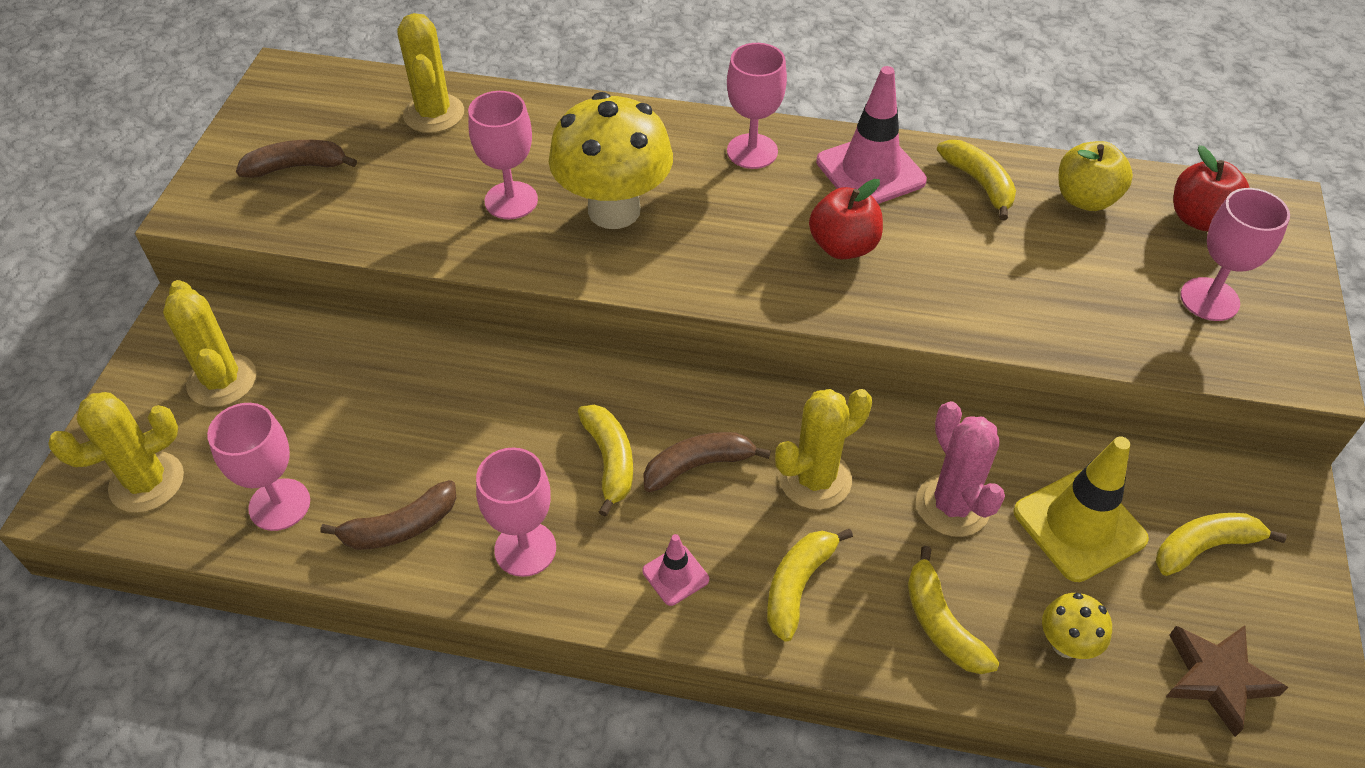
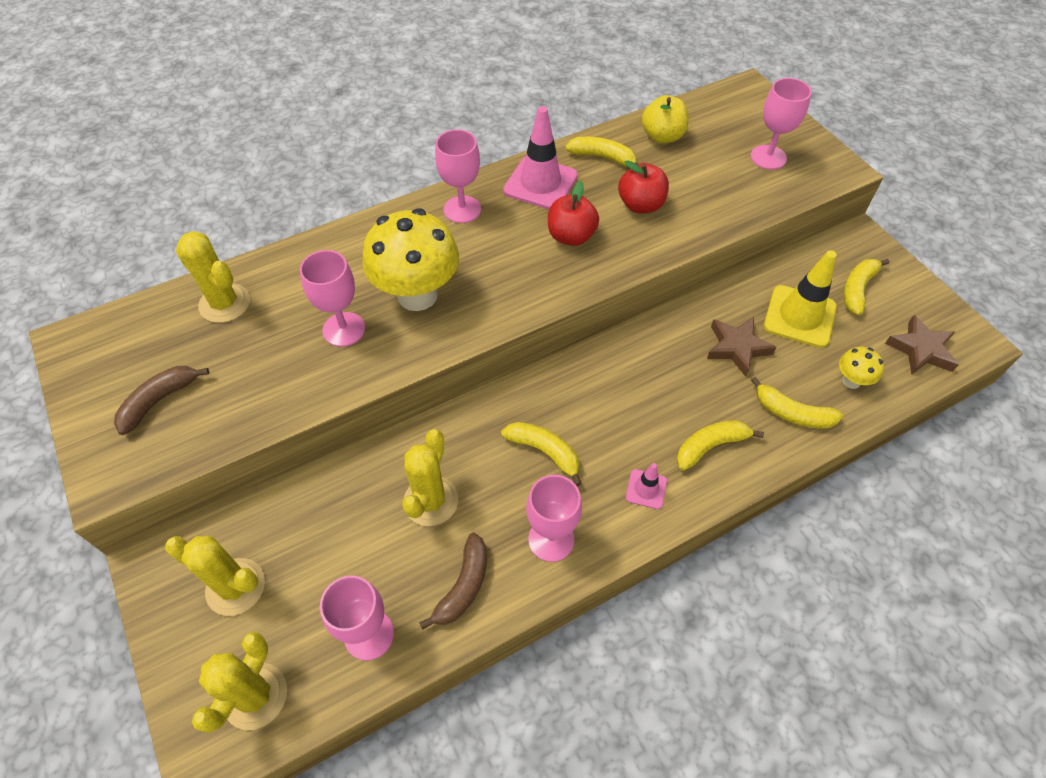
camera: 40 degrees left, 5 degrees up
brown banana [643,432,771,492] -> none
yellow banana [767,529,853,642] -> yellow banana turned 75 degrees clockwise [677,420,764,471]
yellow cactus [775,389,872,510] -> yellow cactus moved to [403,429,458,526]
pink cactus [916,401,1005,537] -> brown star [707,317,777,377]
red apple [1173,145,1250,231] -> red apple moved to [618,160,669,213]

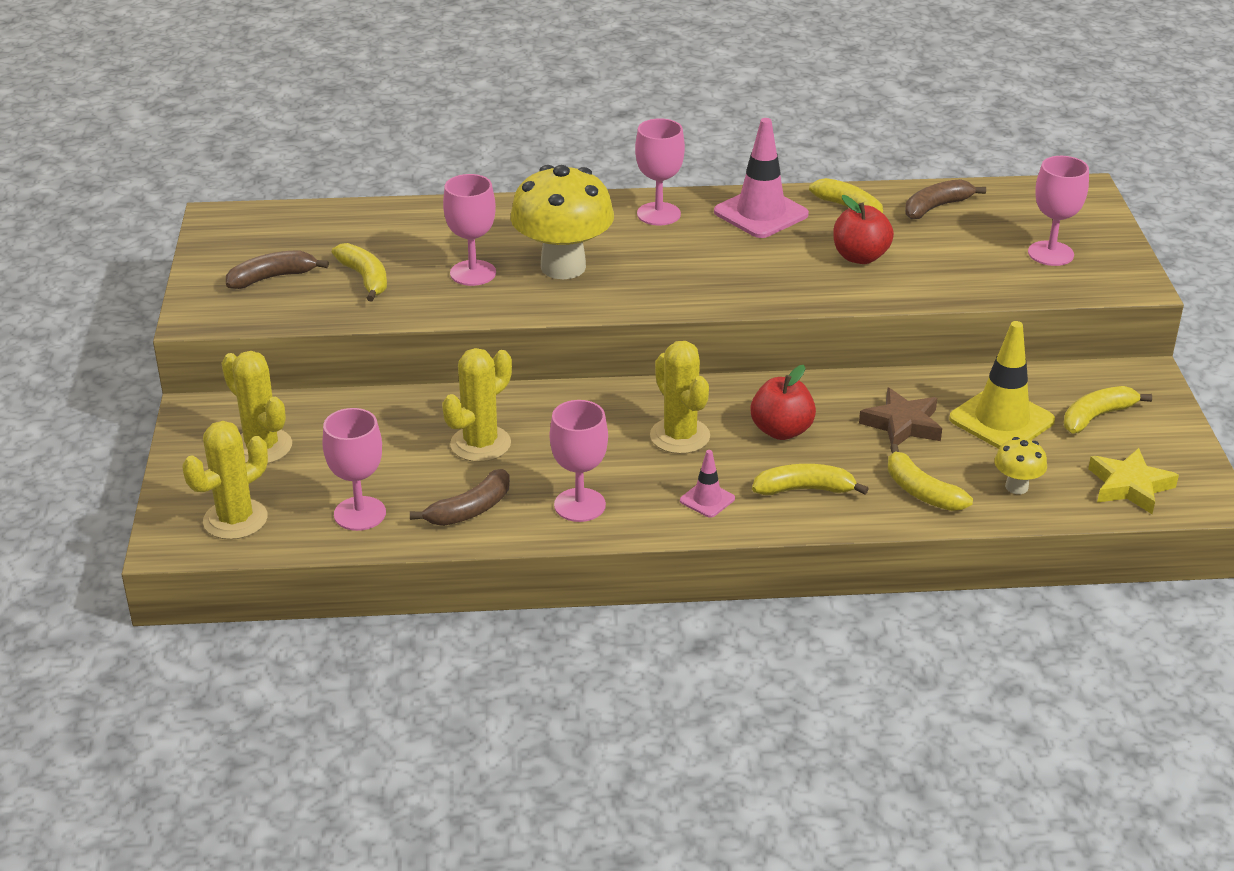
camera: 25 degrees right, 20 degrees down
yellow cactus [176,231,250,323] -> yellow cactus moved to [650,341,710,454]
yellow banana [501,422,582,486] -> yellow banana moved to [332,243,387,301]
red apple [548,181,599,246] -> red apple moved to [750,365,816,440]
yellow apple [642,95,689,144] -> brown banana [905,179,986,219]
brown star [885,315,959,375] -> yellow star [1088,448,1179,514]

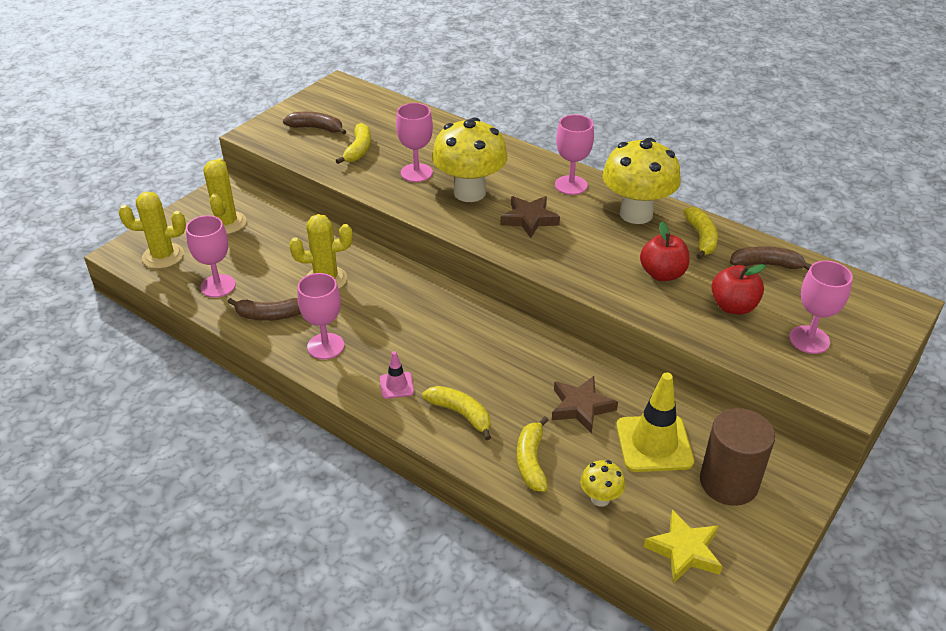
camera: 40 degrees right, 5 degrees up
yellow cactus [650,341,710,454] -> none
pink traffic cone [714,118,809,238] -> yellow mushroom [602,138,681,224]
red apple [750,365,816,440] -> red apple moved to [711,264,766,315]
yellow banana [1063,386,1152,433] -> brown cylinder [700,408,775,506]
none -> brown star [501,196,560,238]

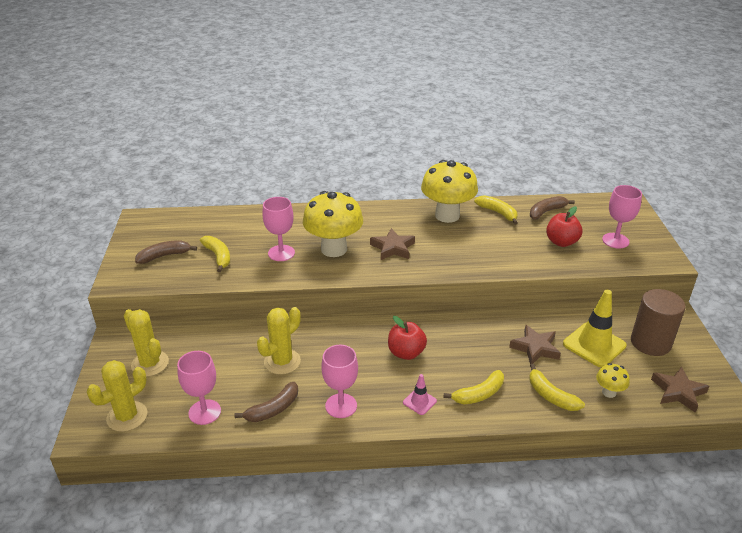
camera: 40 degrees left, 5 degrees down
yellow banana [422,386,491,440] -> yellow banana turned 150 degrees clockwise [444,370,504,404]
pink goblet [555,114,594,195] -> none
red apple [640,222,689,281] -> red apple moved to [388,316,427,360]
yellow star [644,510,723,583] -> brown star [651,367,709,413]

